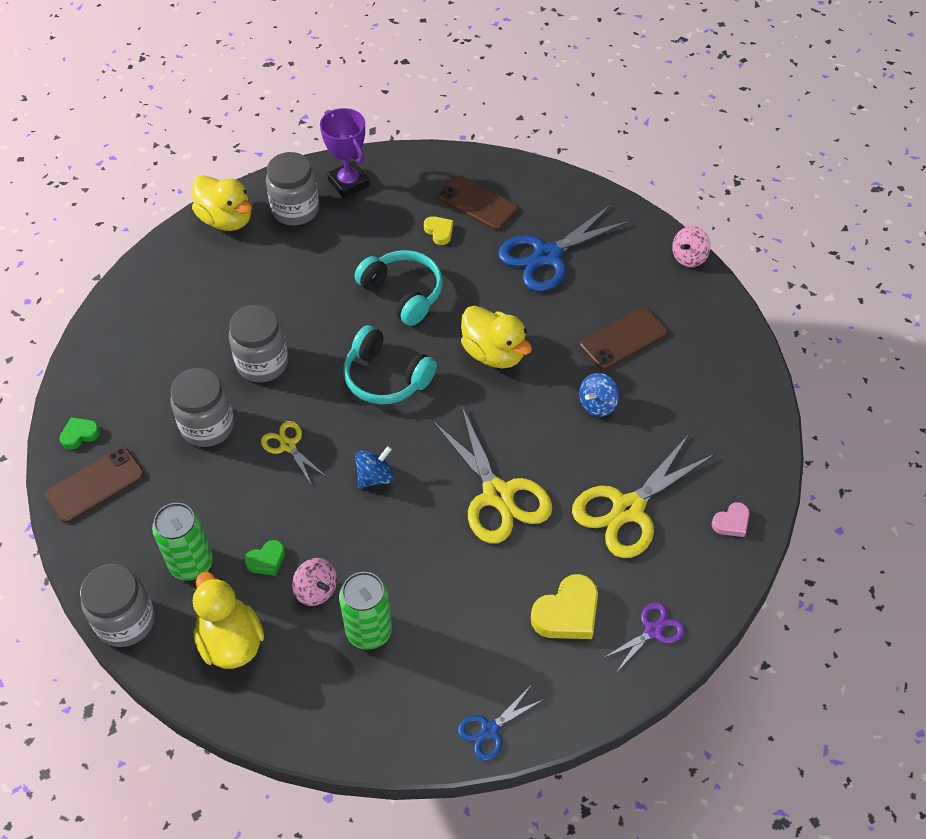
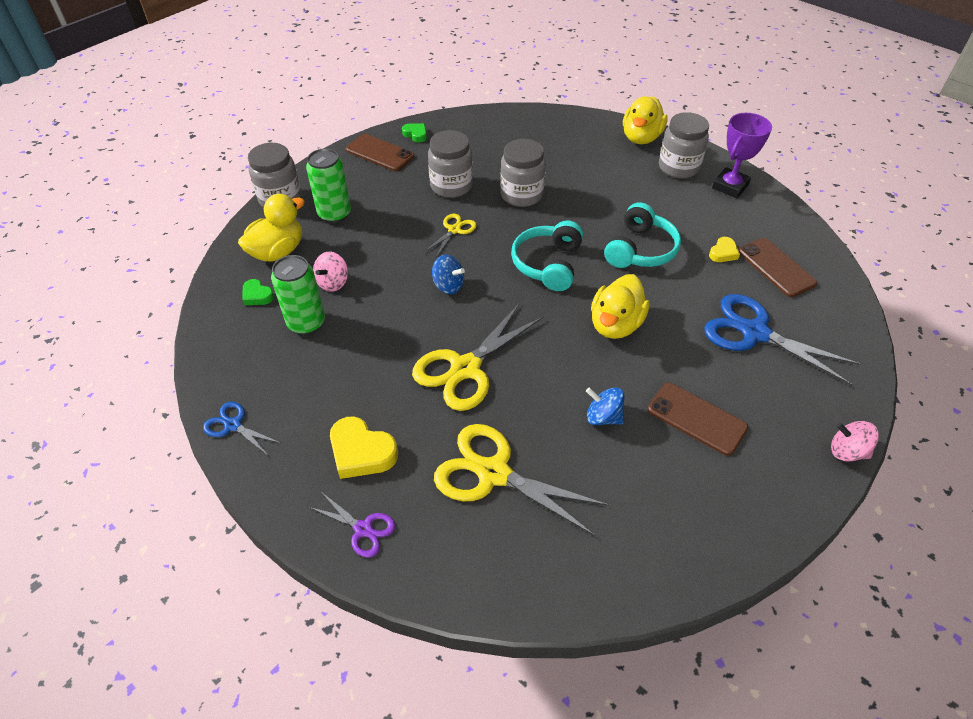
camera: 70 degrees right, 5 degrees down
green heart [244,540,285,576] -> green heart moved to [242,279,274,305]
brown phone [437,175,518,230] -> brown phone turned 45 degrees counterclockwise [739,238,817,297]
pink heart [711,502,750,537] -> none

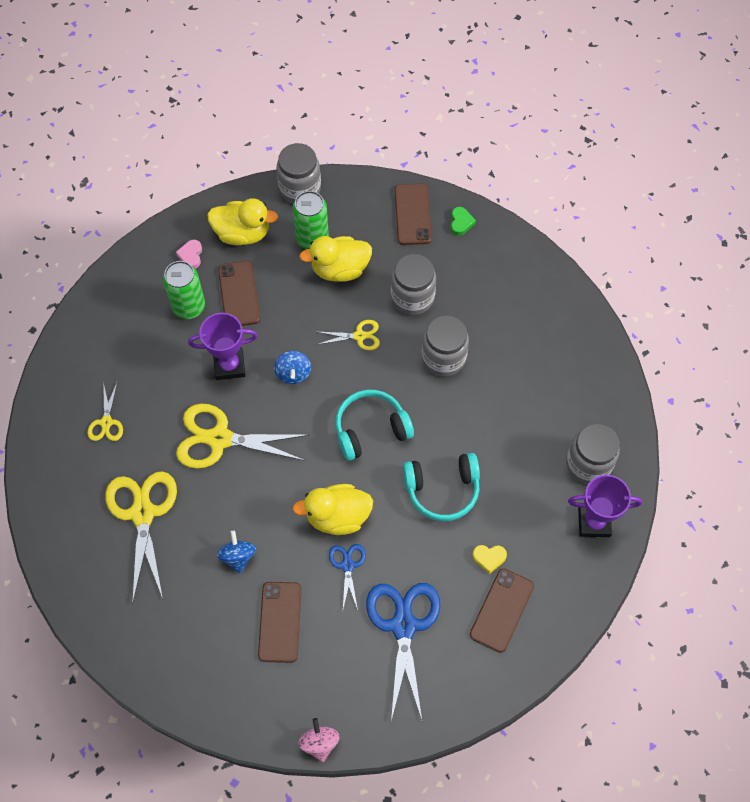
camera: 55 degrees right, 15 degrees up
blue scissors [203,402,280,455] -> blue scissors moved to [329,544,366,610]
green heart [242,279,274,305] -> pink heart [176,240,202,269]
purple scissors [309,492,396,558] -> none
pink spinning top [313,252,348,292] -> brown phone [218,261,260,326]
yellow heart [330,416,398,479] -> yellow scissors [87,381,123,441]
yellow duck [623,96,668,144] -> yellow duck moved to [299,236,372,282]
none -> purple trophy [188,313,258,380]

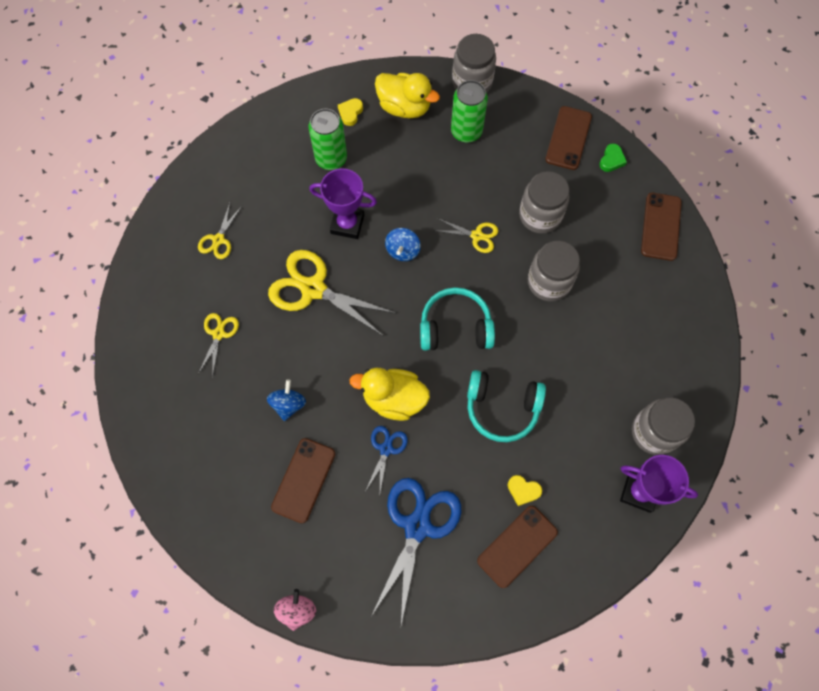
camera: 20 degrees right, 5 degrees up
yellow scissors [105,471,177,601] -> yellow scissors [198,313,239,377], size x0.51
pink heart [176,240,202,269] -> yellow heart [338,98,363,126]
brown phone [218,261,260,326] -> brown phone moved to [641,193,682,261]
yellow duck [299,236,372,282] -> none

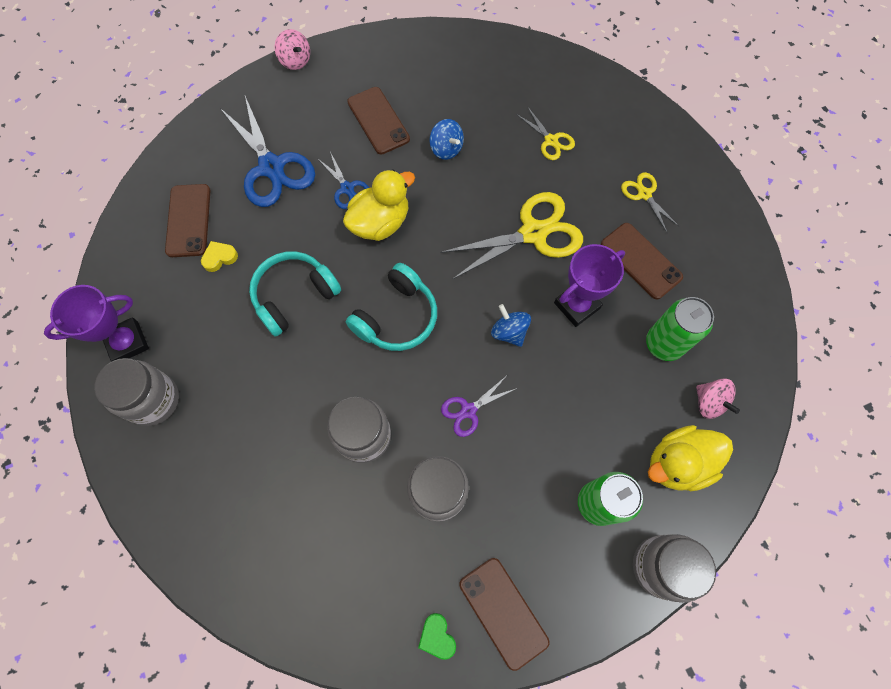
camera: 130 degrees right, 0 degrees up
yellow heart [338,98,363,126] -> pink spinning top [696,378,740,419]
yellow scissors [434,219,498,253] -> purple scissors [441,377,517,437]
brown phone [641,193,682,261] -> brown phone moved to [601,223,683,300]

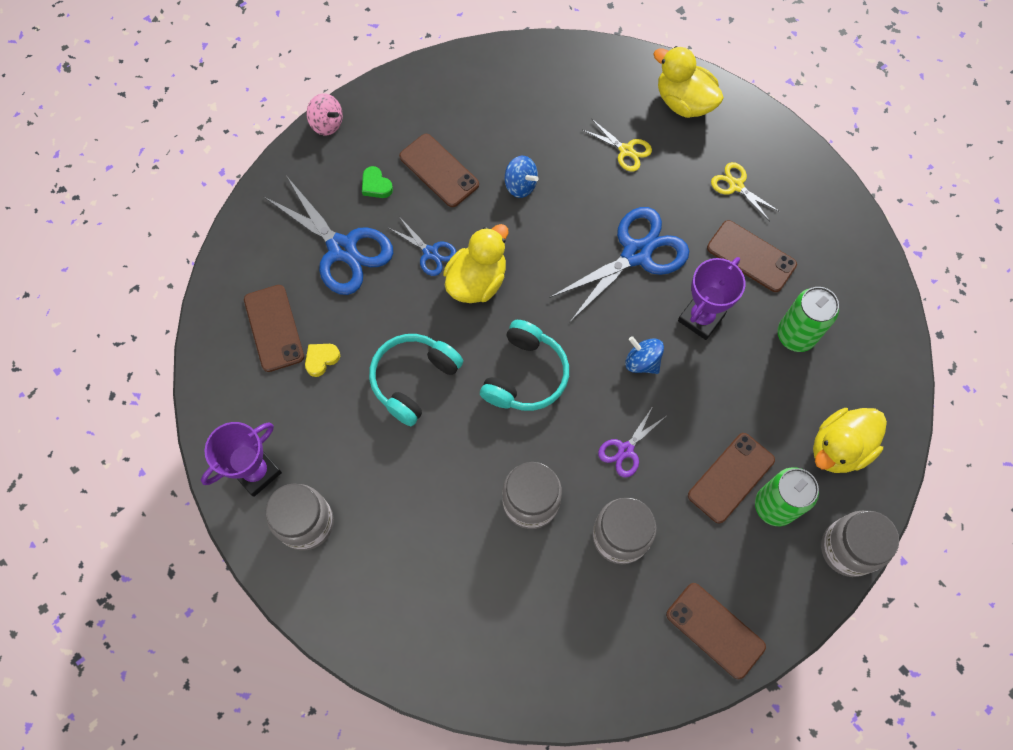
camera: 15 degrees left, 0 degrees up
green heart [418,613,456,660] -> green heart moved to [362,166,393,198]
yellow scissors [440,192,583,280] -> blue scissors [549,207,689,322]
pink spinning top [696,378,740,419] -> none
none -> yellow duck [653,46,724,118]
none -> brown phone [688,433,775,524]

